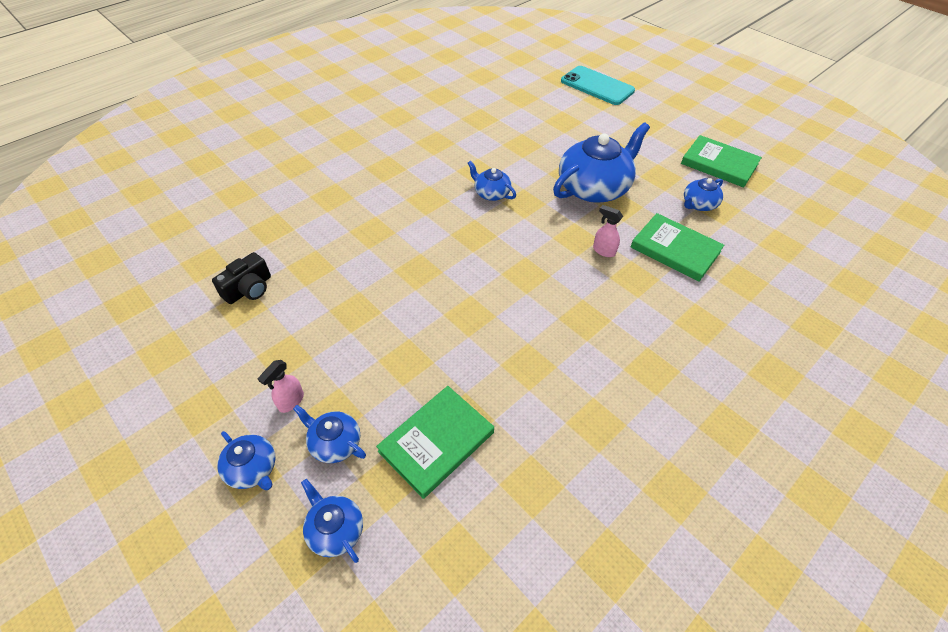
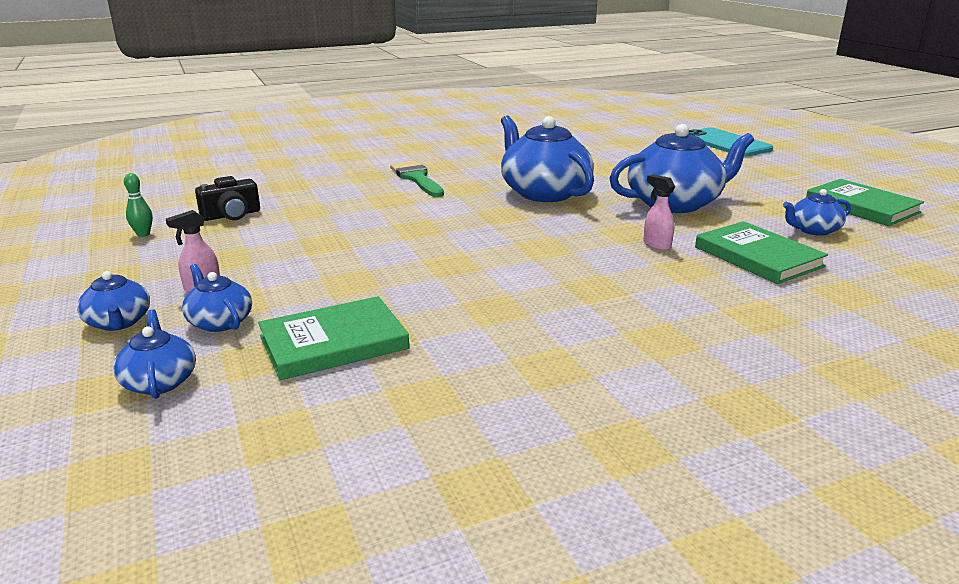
camera: 20 degrees right, 25 degrees down
blue teapot [467,161,516,201] -> blue teapot [501,115,594,202], size x2.03
none -> green bowling pin [124,173,153,237]
none -> green brush [390,161,444,197]

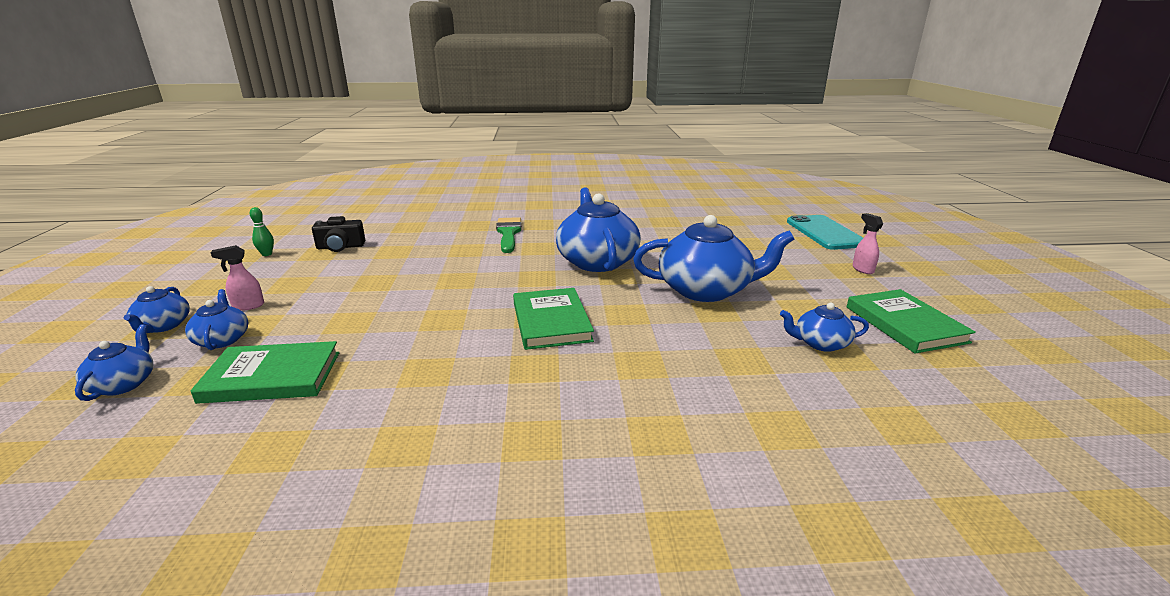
camera: 20 degrees right, 0 degrees up
pink spray bottle [643,174,675,251] -> pink spray bottle moved to [853,213,883,274]
green book [695,221,828,284] -> green book moved to [513,288,594,350]

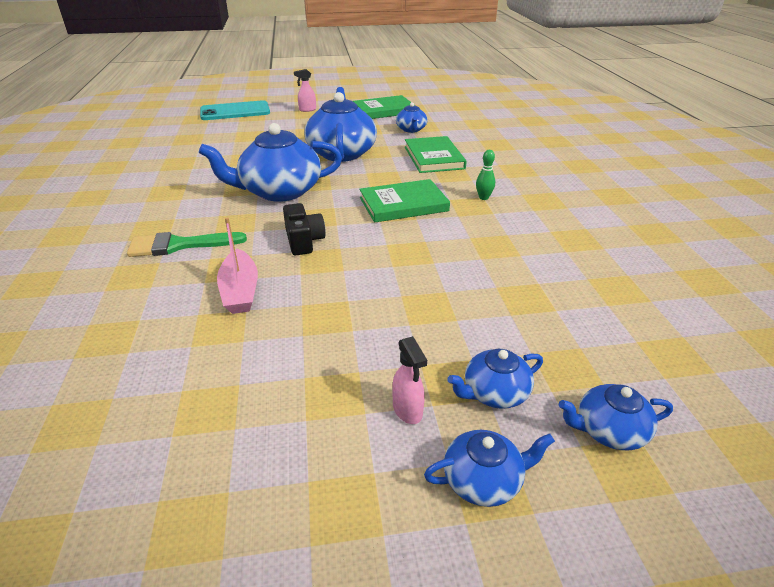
camera: 95 degrees left, 10 degrees up
green book [191,341,339,404] -> green book moved to [405,136,467,173]
green bowling pin [249,207,274,256] -> green bowling pin moved to [476,150,495,200]
black camera [312,216,365,252] -> black camera moved to [283,203,325,255]
none -> pink boat [217,218,258,314]

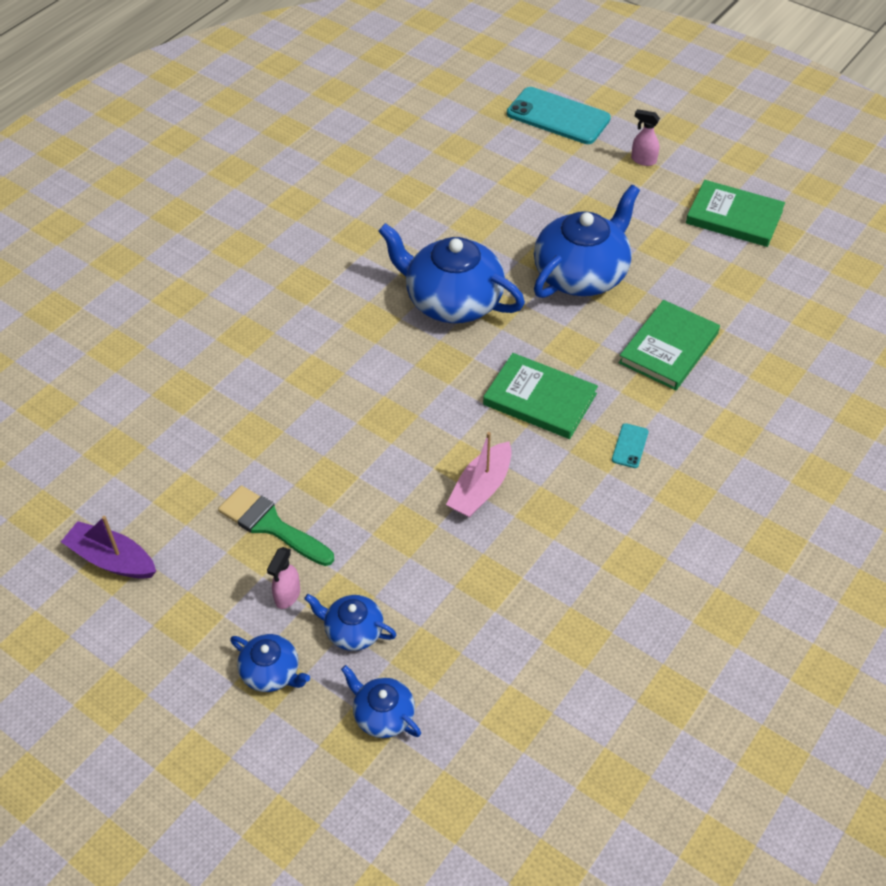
camera: 45 degrees right, 15 degrees up
green brush [127,232,247,257] -> green brush moved to [218,485,334,566]
pink boat [217,218,258,314] -> pink boat moved to [446,432,512,518]
black camera [283,203,325,255] -> none
blue teapot [396,102,427,133] -> none
green bowling pin [476,150,495,200] -> turquoise phone [612,423,648,468]
none -> purple boat [61,516,156,579]

